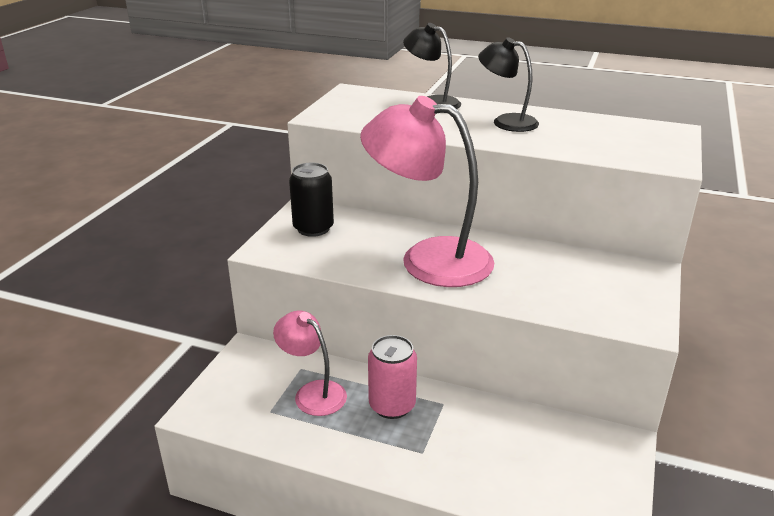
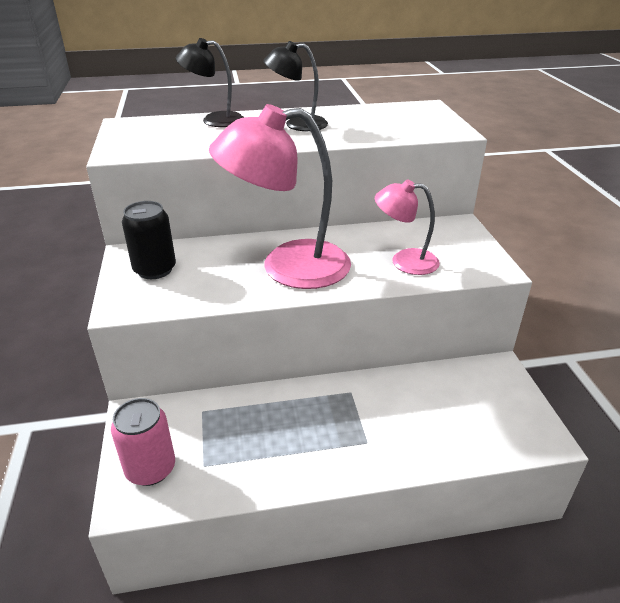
camera: 30 degrees left, 5 degrees up
pink lamp [273,311,347,416] -> pink lamp moved to [375,179,440,275]
pink can [368,335,417,419] -> pink can moved to [111,398,175,486]

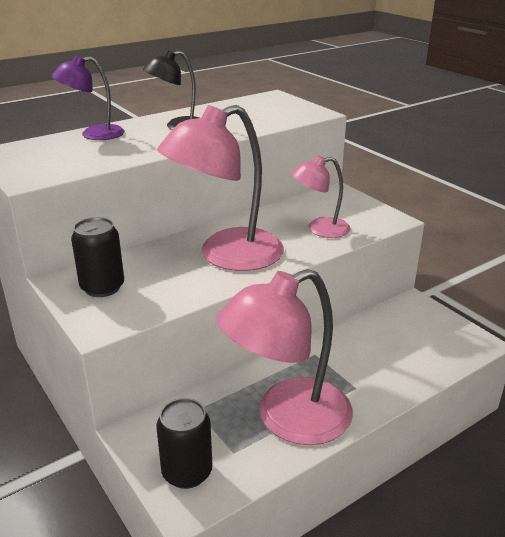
camera: 25 degrees left, 5 degrees down
pink can [111,398,175,486] -> black can [156,398,212,489]
black lamp [176,38,244,127] -> purple lamp [52,55,125,140]
none -> pink lamp [216,269,353,445]

